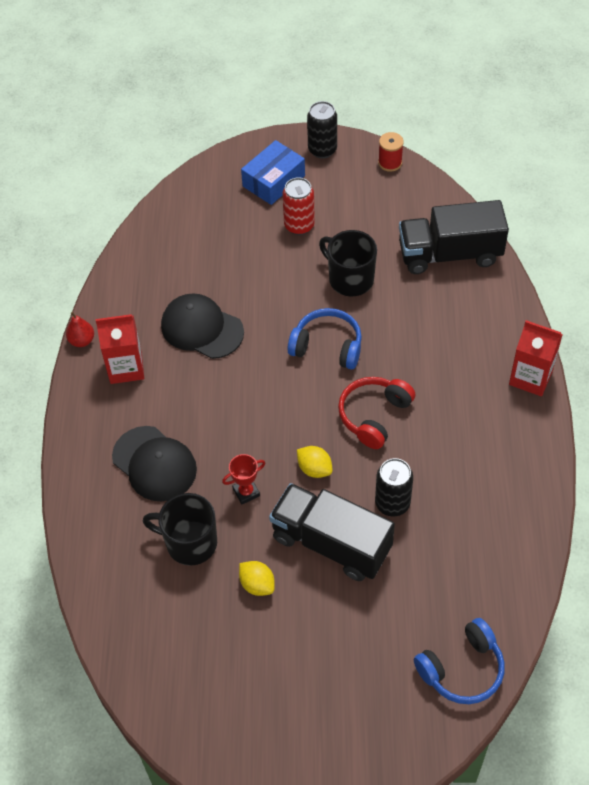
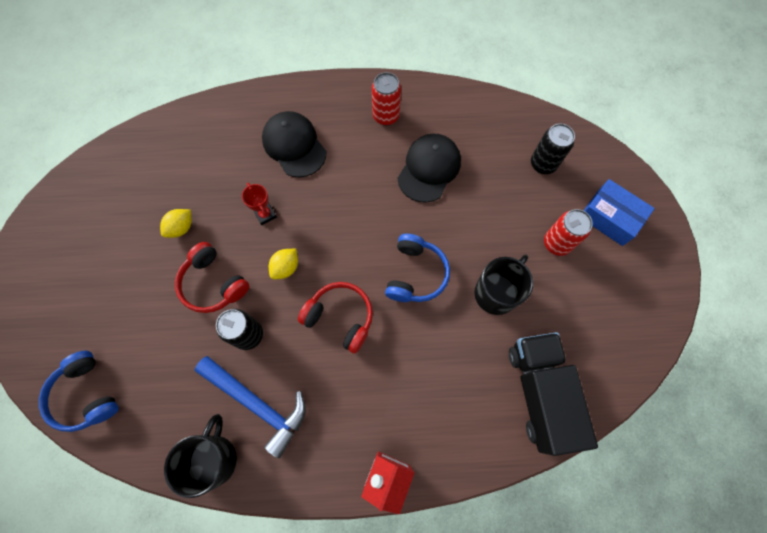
camera: 85 degrees right, 15 degrees up
red pear [66,312,94,347] -> none
red carton [96,314,144,384] -> red can [372,72,401,126]
black cap [112,426,197,501] -> black cap turned 105 degrees clockwise [262,111,326,178]
black mug [143,493,217,566] -> black mug moved to [164,414,237,498]
black truck [269,483,395,581] -> red headphones [175,242,249,313]
black can [307,101,337,158] -> black can moved to [531,124,575,174]
red spool [378,132,404,172] -> none
none -> blue hammer [194,356,306,458]

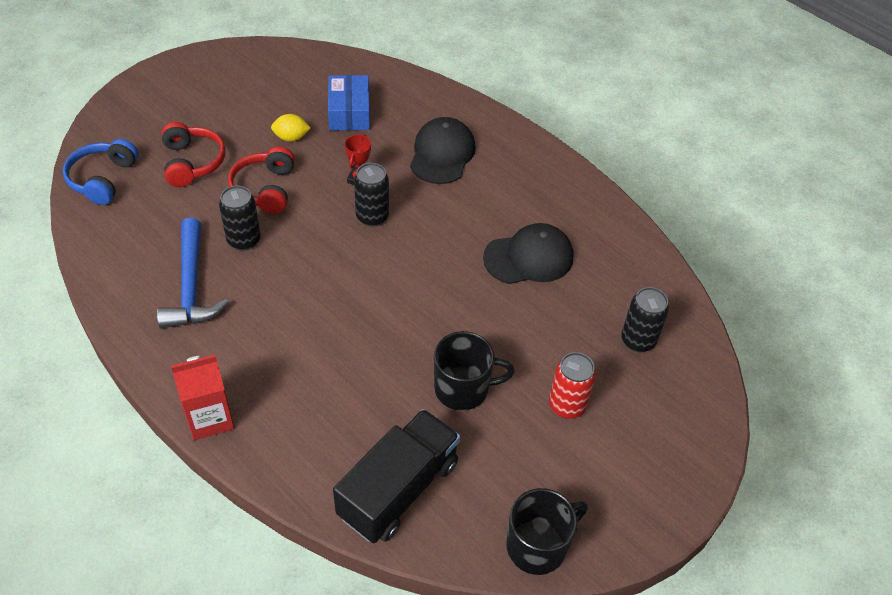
camera: 45 degrees right, 20 degrees down
black mug [164,414,237,498] -> black mug moved to [507,488,588,575]
yellow lemon [269,249,298,279] -> none
red headphones [298,282,373,354] -> red headphones moved to [161,122,226,187]
red can [372,72,401,126] -> none
blue headphones [385,234,450,302] -> none
blue box [583,179,655,246] -> blue box moved to [328,75,370,130]
none -> black can [354,163,389,227]

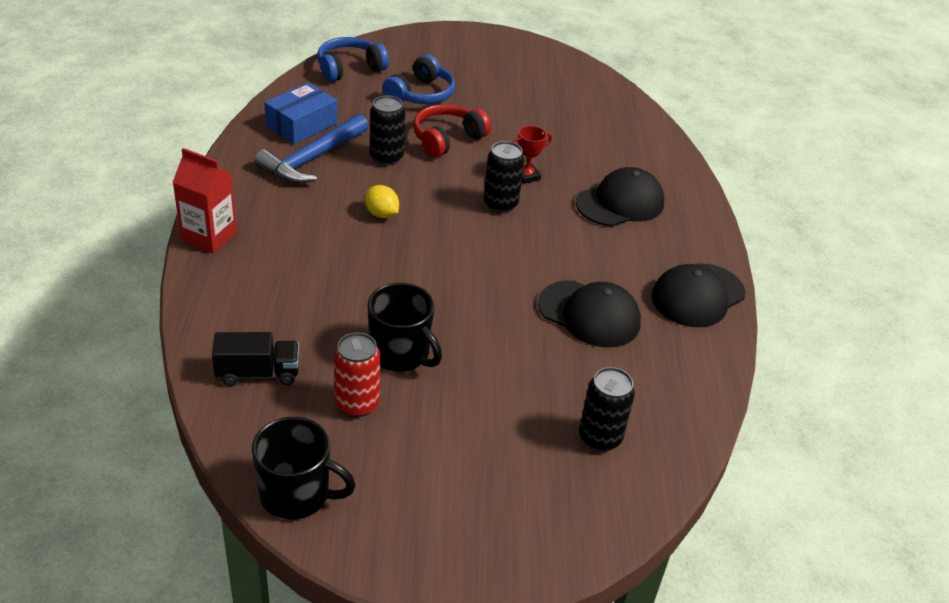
camera: 45 degrees right, 10 degrees down
red headphones [161,122,226,187] -> blue headphones [382,54,455,104]
yellow lemon [271,114,311,141] -> yellow lemon moved to [365,185,399,218]
blue box [328,75,370,130] -> blue box moved to [264,83,337,144]
black truck [333,409,460,543] -> black truck [212,332,299,386], size x0.58
red can [549,352,596,419] -> red can moved to [334,332,381,417]
none -> black cap [651,264,745,327]

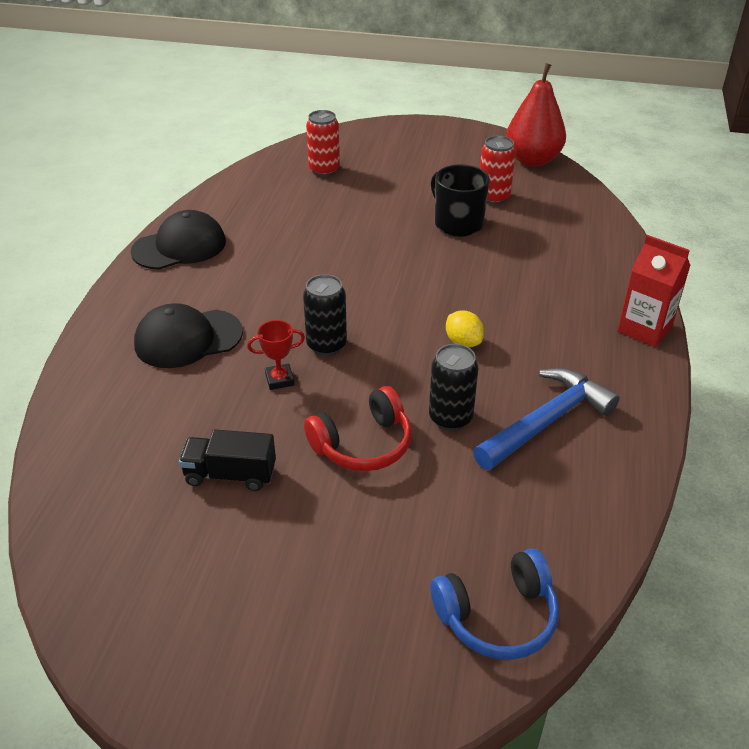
camera: 165 degrees left, 0 degrees up
black truck [212,332,299,386] -> black truck moved to [179,429,276,491]
black mug [252,417,356,520] -> red pear [506,63,566,167]
blue box [264,83,337,144] -> none
blue headphones [382,54,455,104] -> none
black cap [538,280,641,348] -> none
black can [579,367,635,452] -> red can [306,110,340,177]

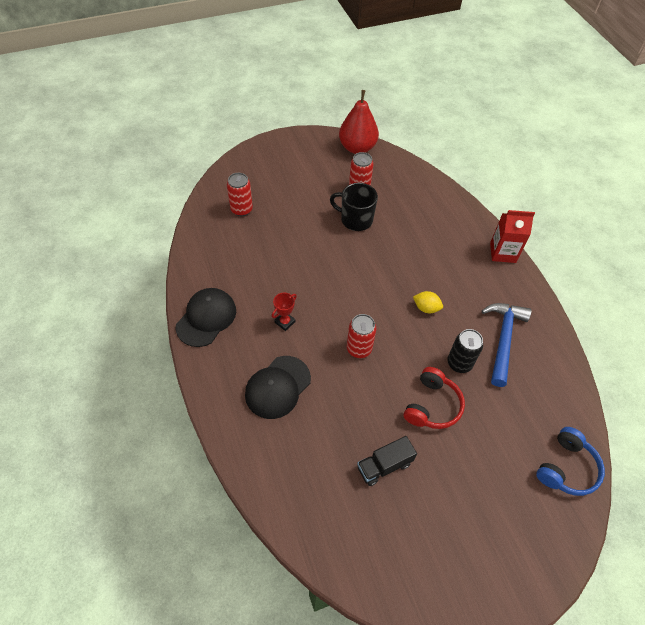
camera: 35 degrees left, 15 degrees up
red trophy [247,320,305,390] -> red trophy moved to [272,293,297,331]
black can [303,274,347,356] -> red can [347,314,376,358]

